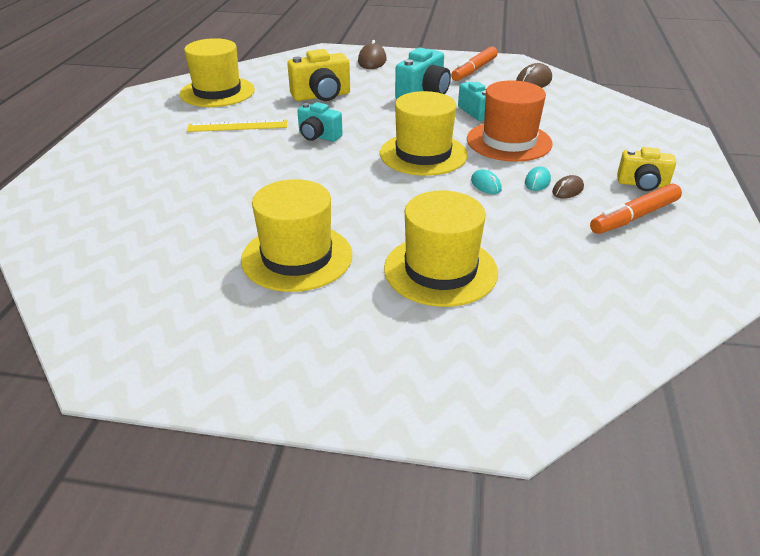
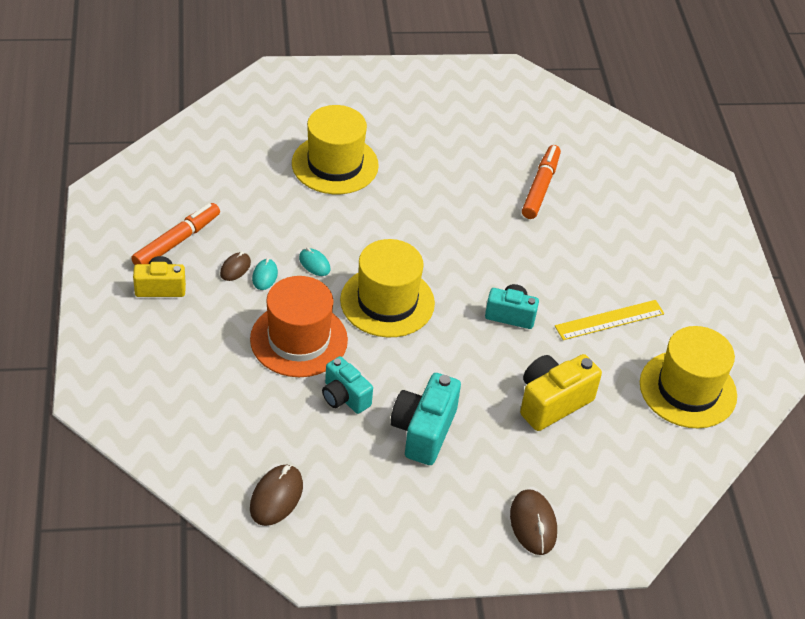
camera: 160 degrees right, 10 degrees up
yellow hat [241,179,352,292] -> none
orange marker [451,46,498,81] -> orange marker moved to [522,145,561,219]

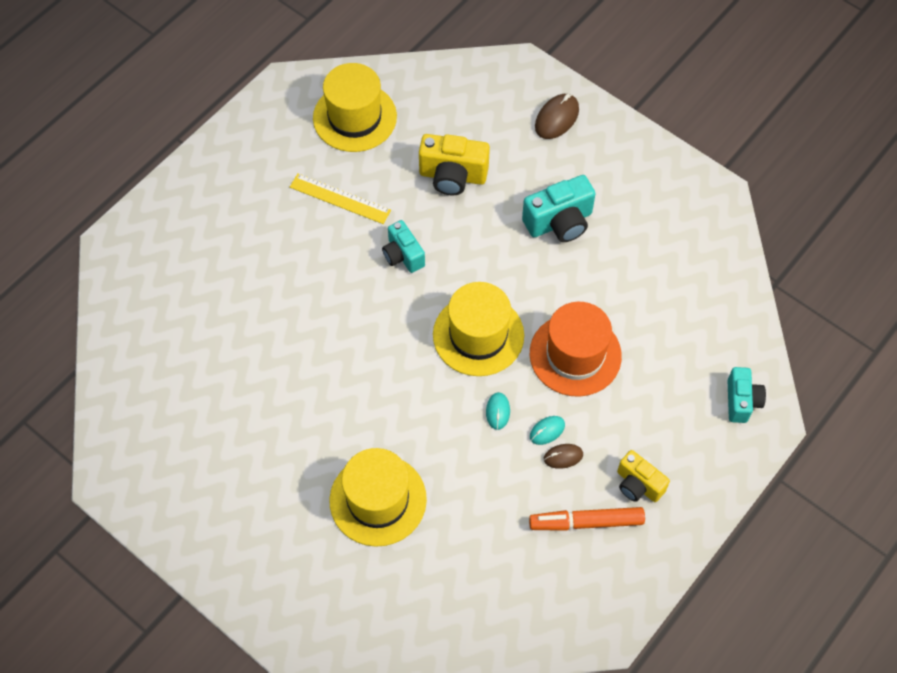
camera: 130 degrees left, 15 degrees up
brown mouse [250,464,303,526] -> none
turquoise camera [322,356,373,414] -> turquoise camera moved to [728,367,766,423]
orange marker [522,145,561,219] -> none

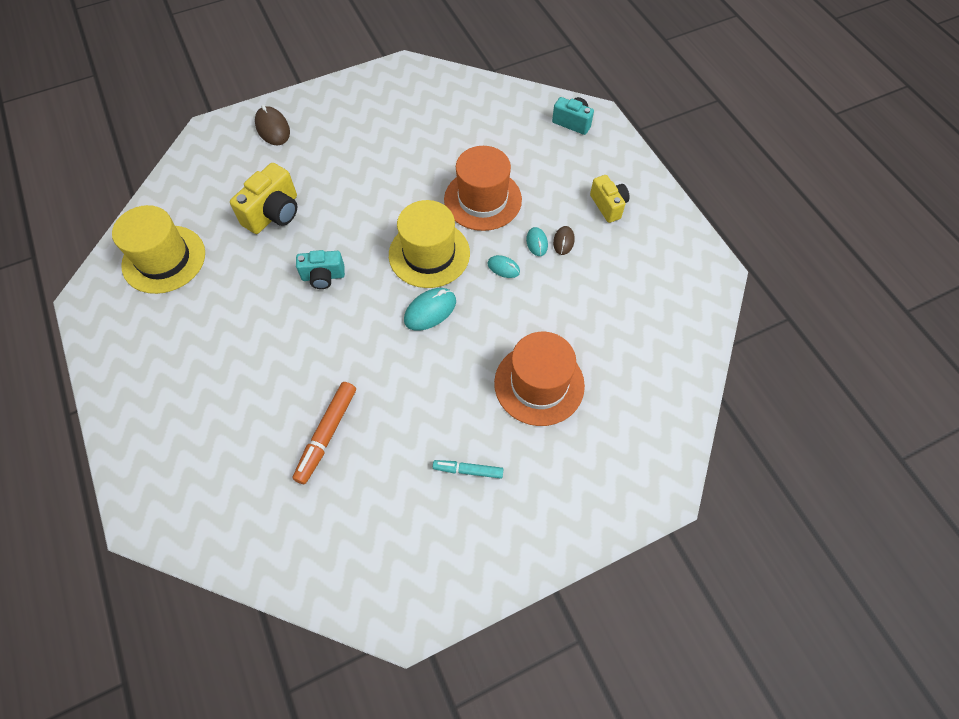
camera: 65 degrees left, 0 degrees up
yellow ruler [290,173,391,224] -> none
yellow hat [329,448,427,547] -> orange hat [494,332,585,426]
turquoise camera [522,175,596,242] -> none
orange marker [529,507,645,531] -> orange marker moved to [293,382,356,484]
yellow camera [617,450,670,502] -> yellow camera turned 90 degrees counterclockwise [590,175,629,223]
none -> turquoise mouse [404,288,456,331]
none -> turquoise marker [433,460,504,479]

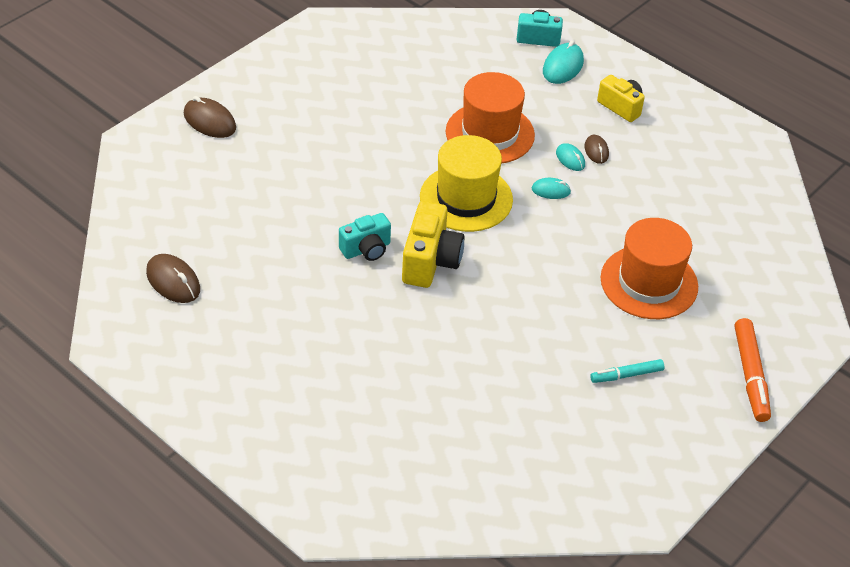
camera: 25 degrees left, 15 degrees down
yellow hat [112,205,205,294] -> brown mouse [146,254,200,303]
yellow camera [230,163,297,234] -> yellow camera moved to [402,201,464,288]
orange marker [293,382,356,484] -> orange marker moved to [735,318,771,422]
turquoise mouse [404,288,456,331] -> turquoise mouse moved to [543,40,584,84]

